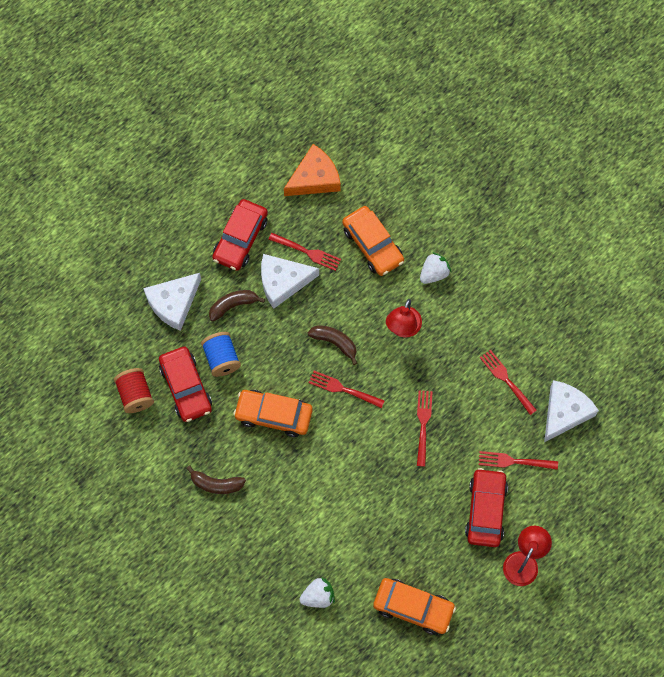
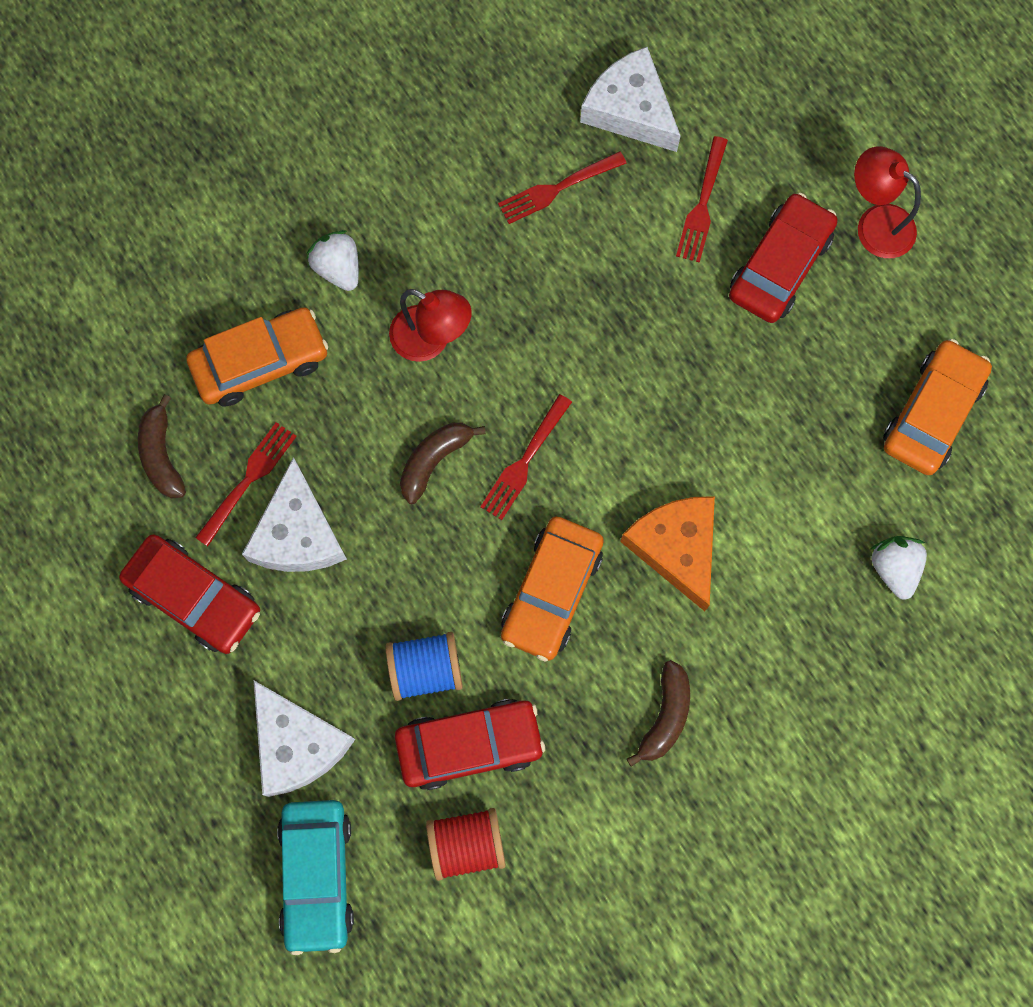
camera: 80 degrees left, 5 degrees up
brown banana [209,290,265,322] -> brown banana moved to [138,394,186,498]
orange cheese [284,144,341,196] -> orange cheese moved to [620,496,715,611]
red fork [417,390,433,467] -> none
red car [465,468,508,547] -> red car turned 105 degrees clockwise [729,193,838,323]
none -> turquoise car [277,800,354,955]

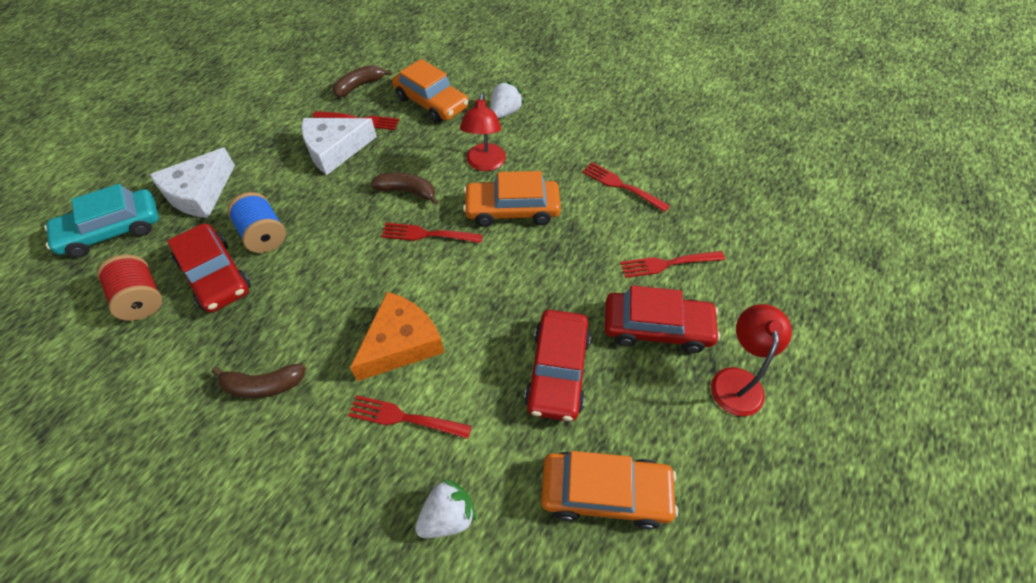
camera: 65 degrees right, 20 degrees down
red car [119,535,260,654] -> red car moved to [524,310,591,421]
orange car [501,516,604,662] -> orange car moved to [463,171,561,227]
white cheese [580,47,681,152] -> none
none -> red fork [348,395,472,439]

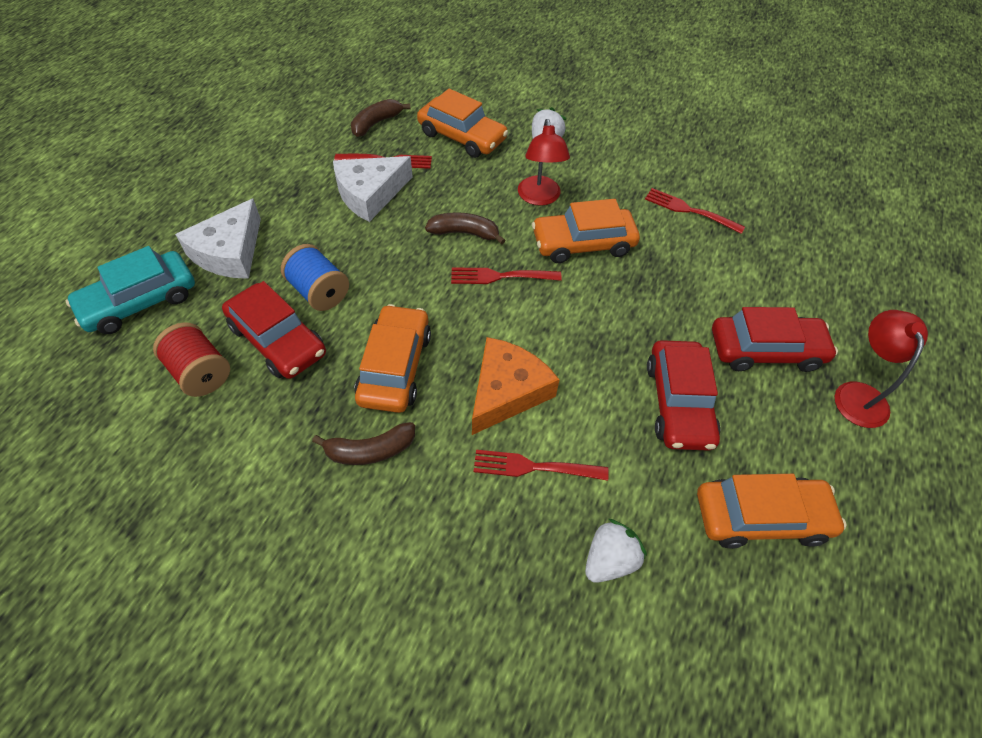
camera: 10 degrees left, 0 degrees up
red fork [620,251,725,278] -> none
none -> orange car [354,304,431,413]

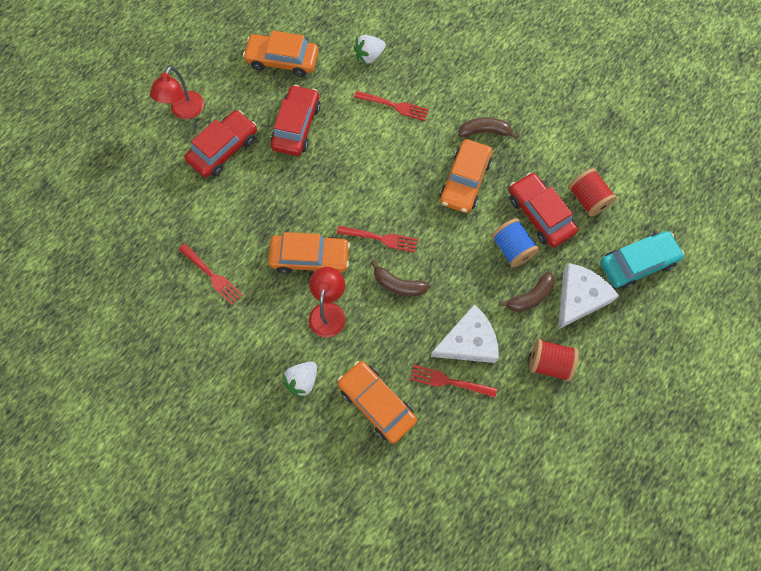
camera: 165 degrees left, 15 degrees up
brown banana [351,99,411,137] -> brown banana moved to [499,272,555,312]
orange cheese [472,337,560,435] -> none
red car [712,307,838,372] -> red car turned 120 degrees clockwise [184,110,257,177]
none -> red spool [529,339,579,382]

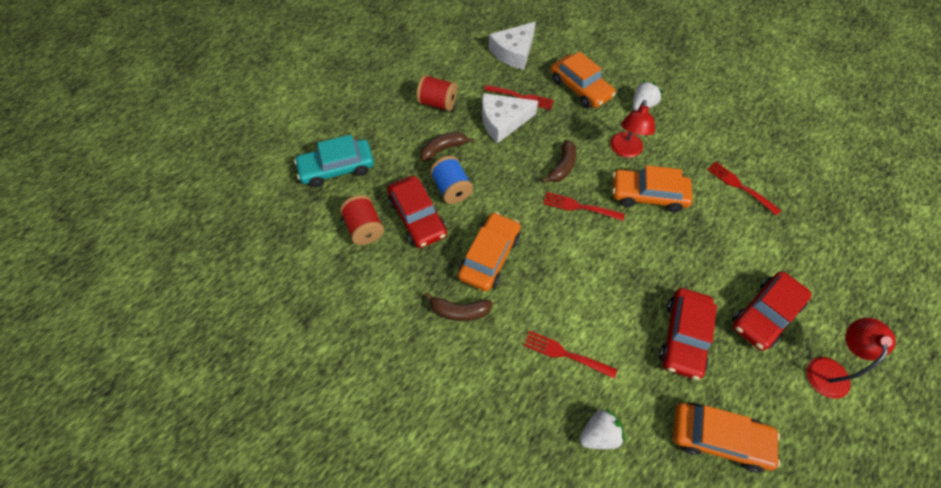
camera: 175 degrees left, 10 degrees down
brown banana [371,260,430,296] -> brown banana turned 90 degrees clockwise [541,140,577,183]
white cheese [558,263,619,330] -> white cheese moved to [489,22,536,70]

